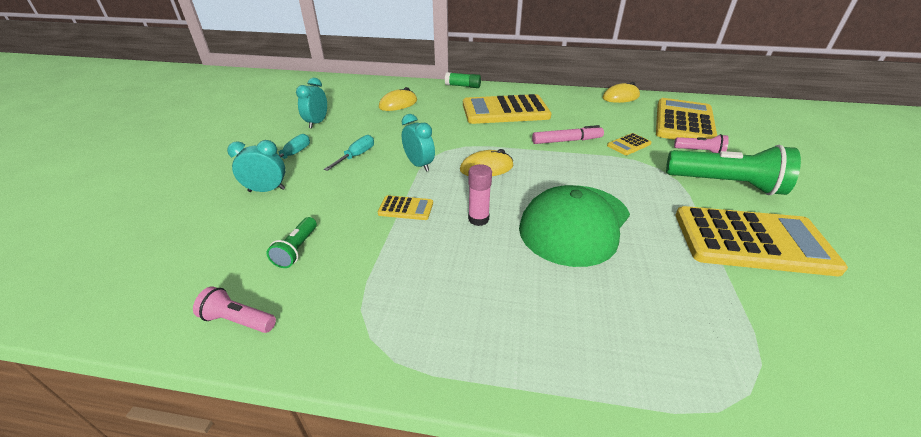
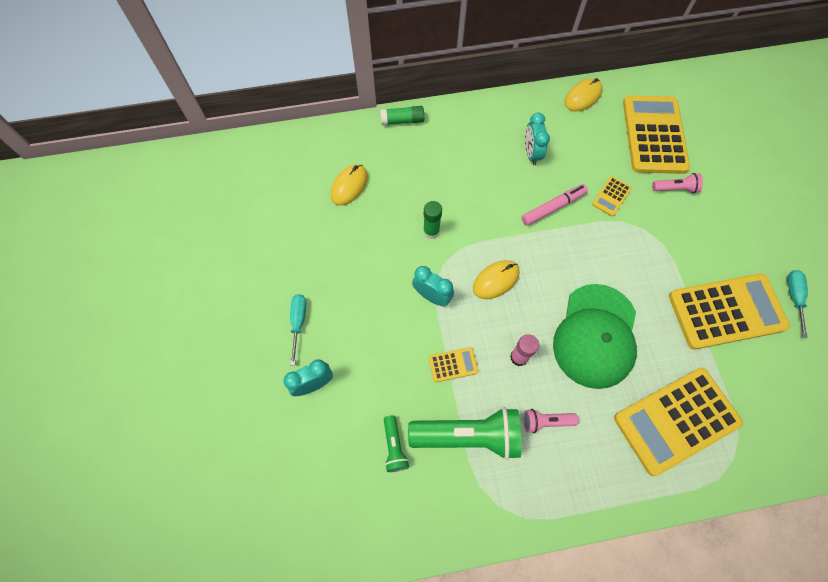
camera: 20 degrees left, 30 degrees up
pink flashlight [193,286,276,333] -> pink flashlight moved to [523,409,579,433]
turquoise clock [296,78,327,128] -> turquoise clock moved to [525,113,550,165]
turquoise screwdriver [324,135,374,171] -> turquoise screwdriver moved to [787,270,808,338]
yellow calculator [463,94,552,124] -> yellow calculator moved to [614,368,743,476]
green flashlight [666,145,801,195] -> green flashlight moved to [408,407,521,460]
none -> green glue stick [423,201,442,239]

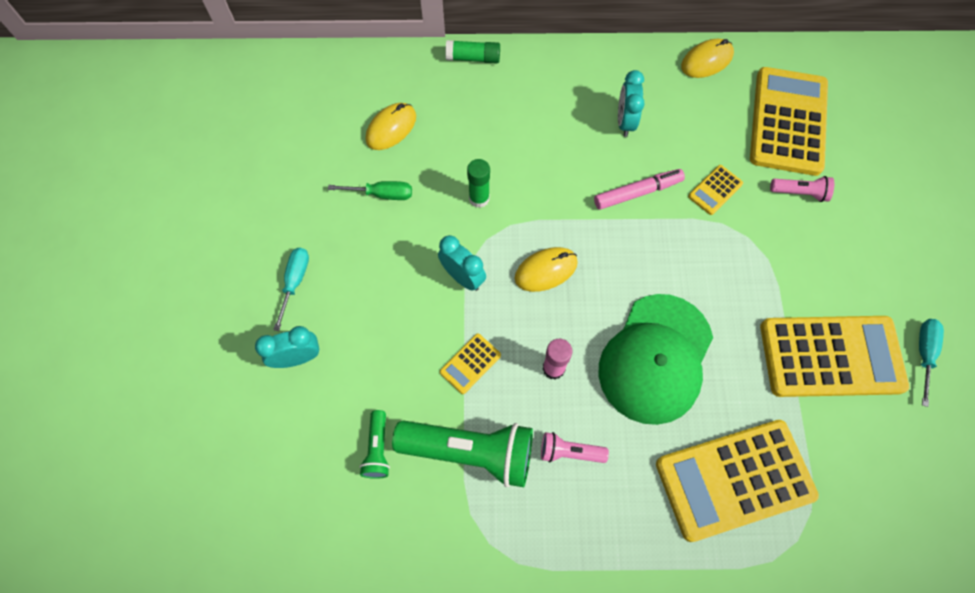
camera: 10 degrees right, 0 degrees up
yellow calculator [429,347,478,382] -> yellow calculator turned 135 degrees clockwise [440,334,501,394]
none -> green screwdriver [328,181,412,200]

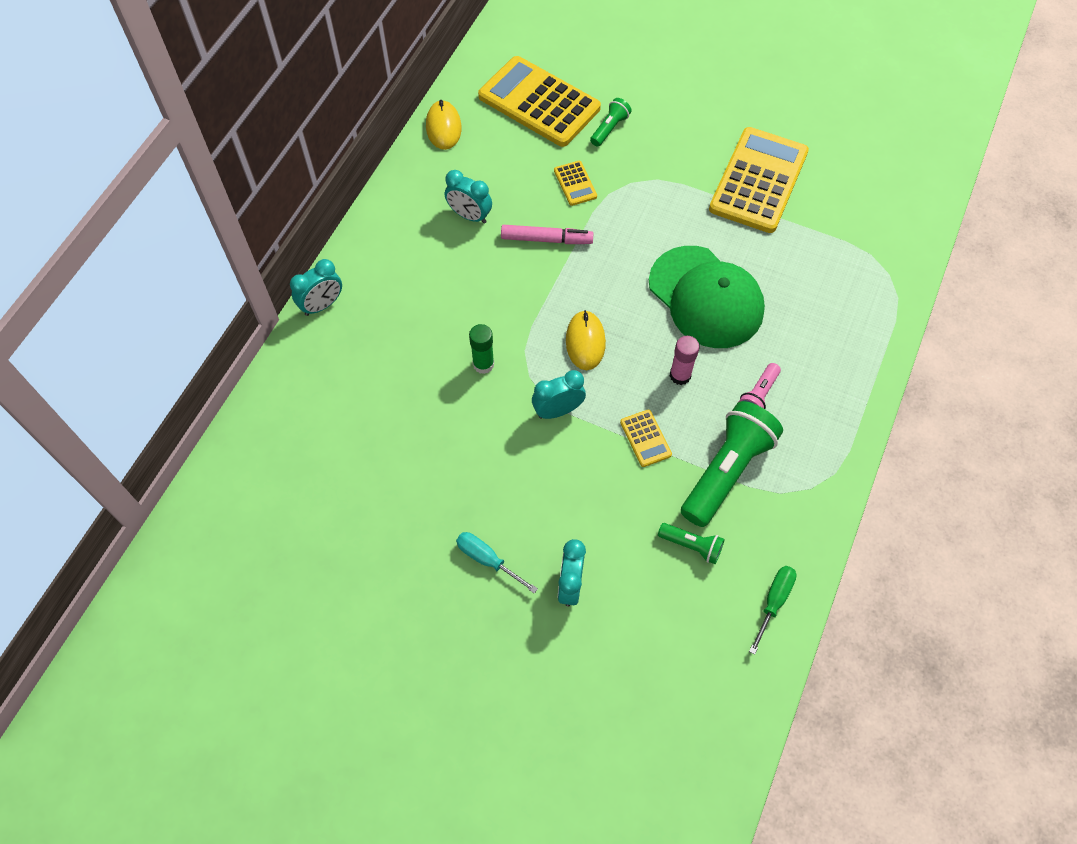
camera: 65 degrees left, 5 degrees down
green screwdriver [328,181,412,200] -> green screwdriver moved to [749,566,797,655]
yellow mouse [365,103,416,150] -> none
green glue stick [445,40,500,64] -> turquoise clock [290,259,342,316]
pink marker [594,169,685,210] -> pink marker turned 90 degrees clockwise [501,225,594,244]
yellow calculator [656,420,819,542] -> none
pink flashlight [770,176,834,202] -> green flashlight [590,98,632,147]
turquoise screwdriver [919,319,944,407] -> none

